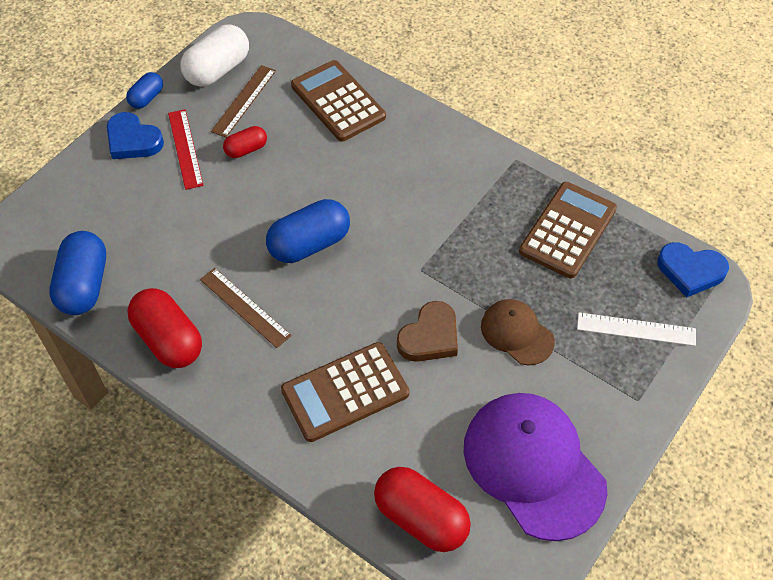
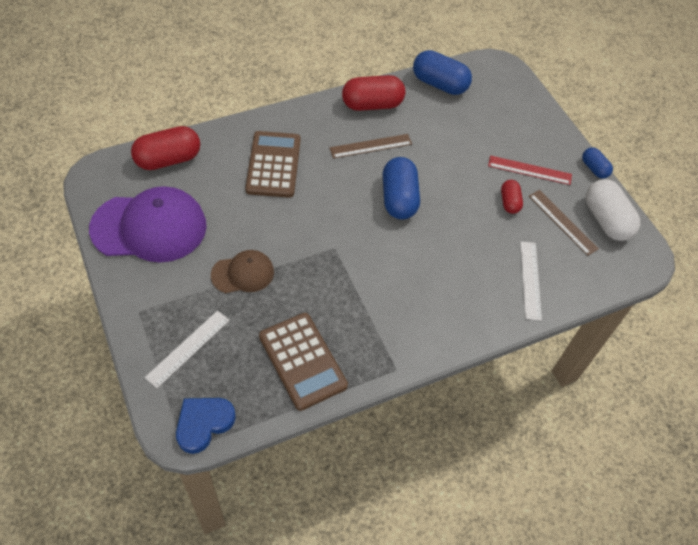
camera: 115 degrees right, 0 degrees up
blue heart [107,112,164,159] -> none
brown calculator [291,60,386,142] -> white ruler [520,242,542,321]
brown heart [397,301,458,362] -> none

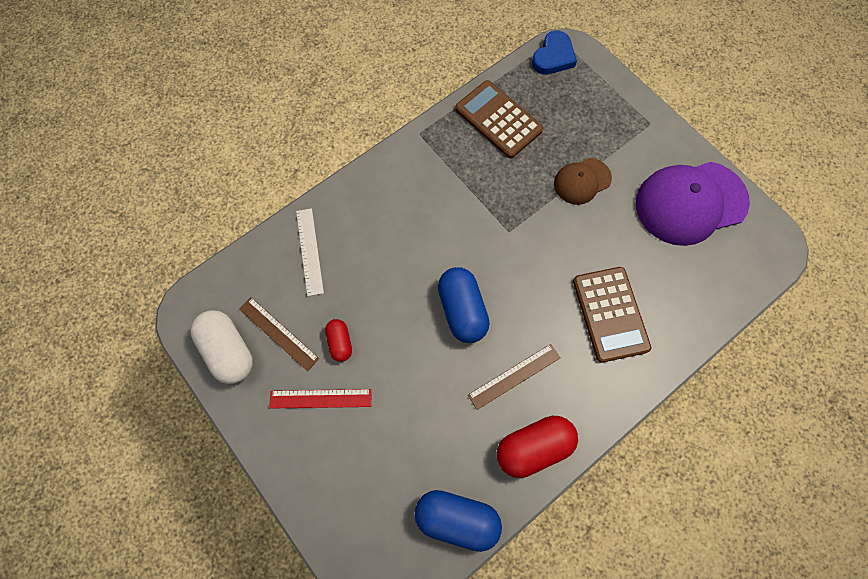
camera: 170 degrees right, 15 degrees up
red capsule [131,126,200,170] -> none
white ruler [145,310,230,388] -> none
blue capsule [582,148,613,178] -> none

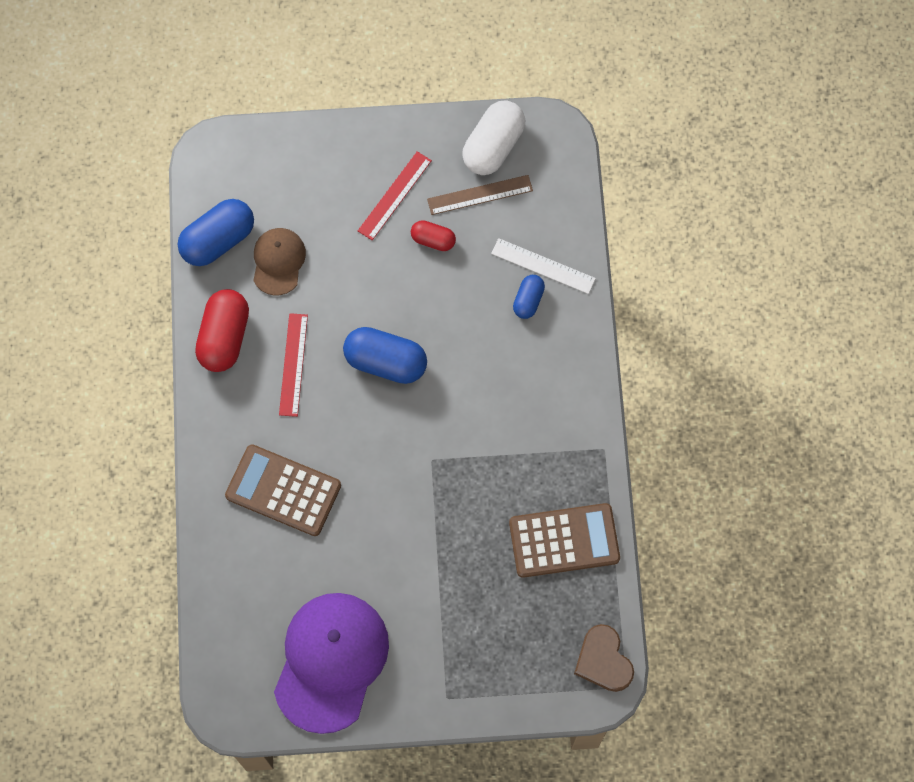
camera: 125 degrees right, 0 degrees up
white capsule [191,310,253,384] -> white capsule turned 60 degrees counterclockwise [462,101,525,175]
brown ruler [468,344,560,410] -> red ruler [279,313,308,417]
blue heart [532,31,577,75] -> brown heart [574,624,634,692]
brown cap [554,158,612,205] -> brown cap moved to [253,228,306,296]
none -> blue capsule [513,275,545,319]

